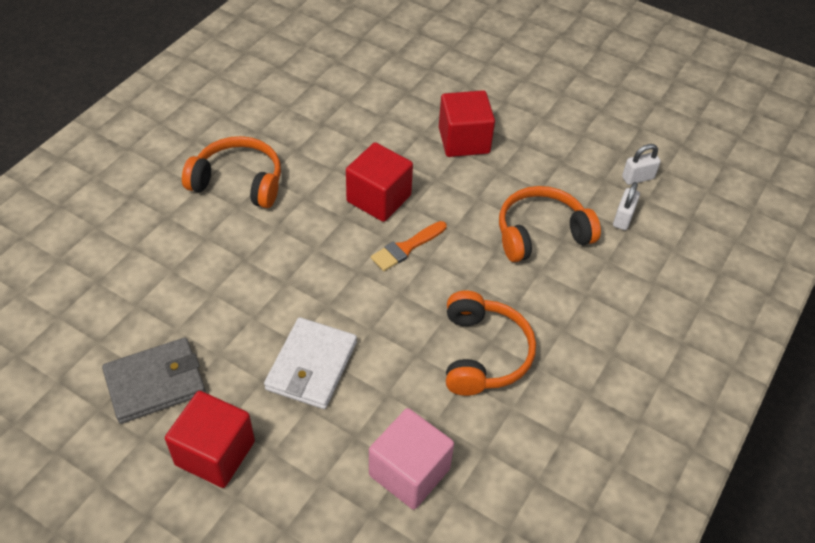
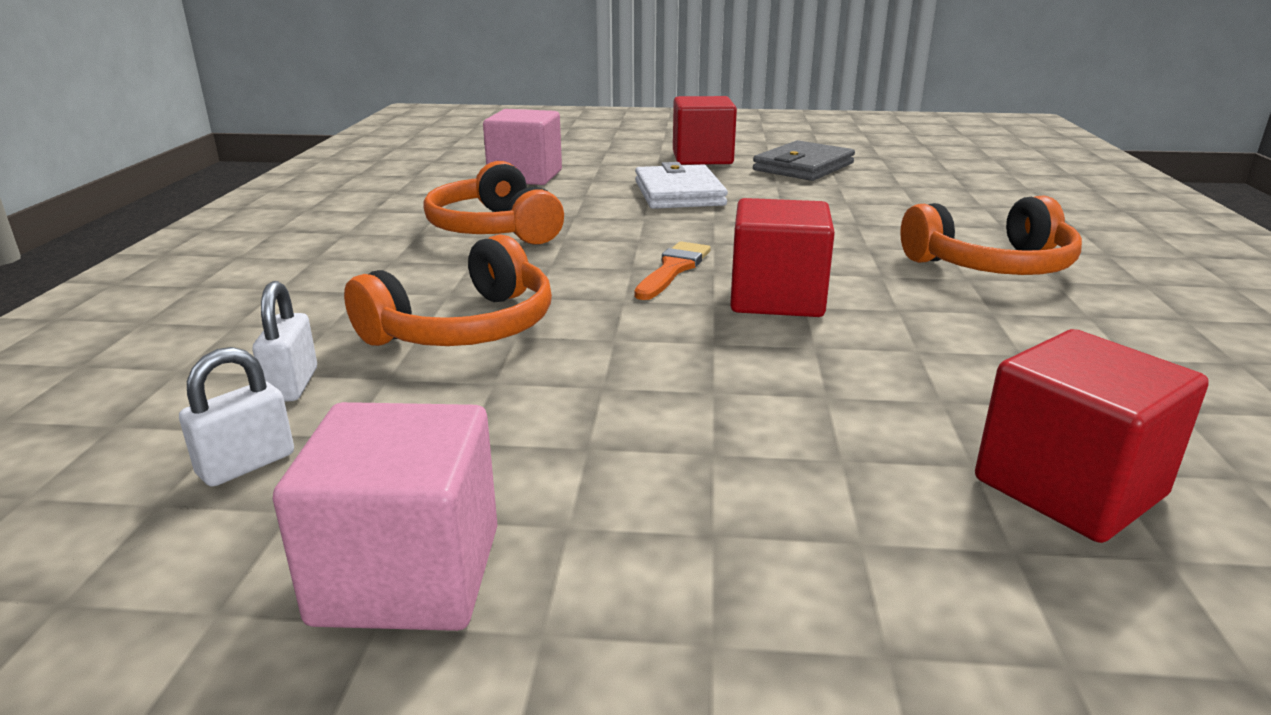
camera: 155 degrees right, 25 degrees down
red cube [439,90,495,157] -> red cube moved to [975,329,1209,543]
none -> pink cube [273,402,498,631]

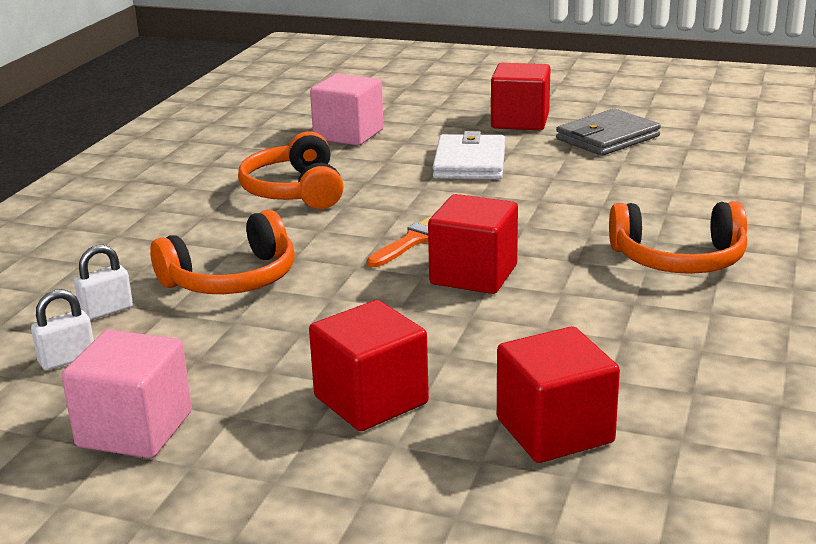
camera: 15 degrees right, 0 degrees up
white padlock [252,281,317,402] -> white padlock turned 45 degrees clockwise [74,245,133,320]
none -> red cube [309,300,429,431]

